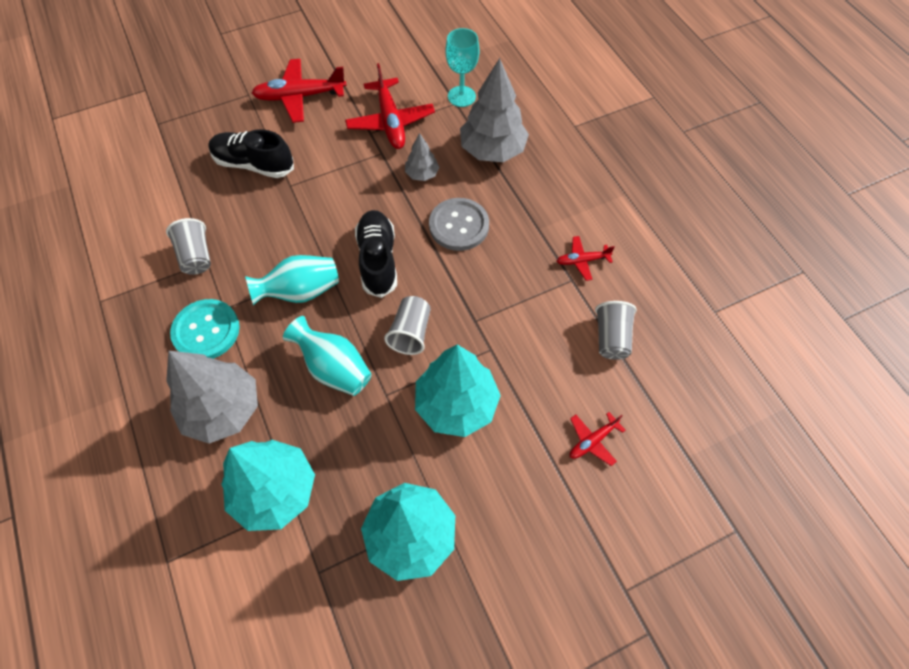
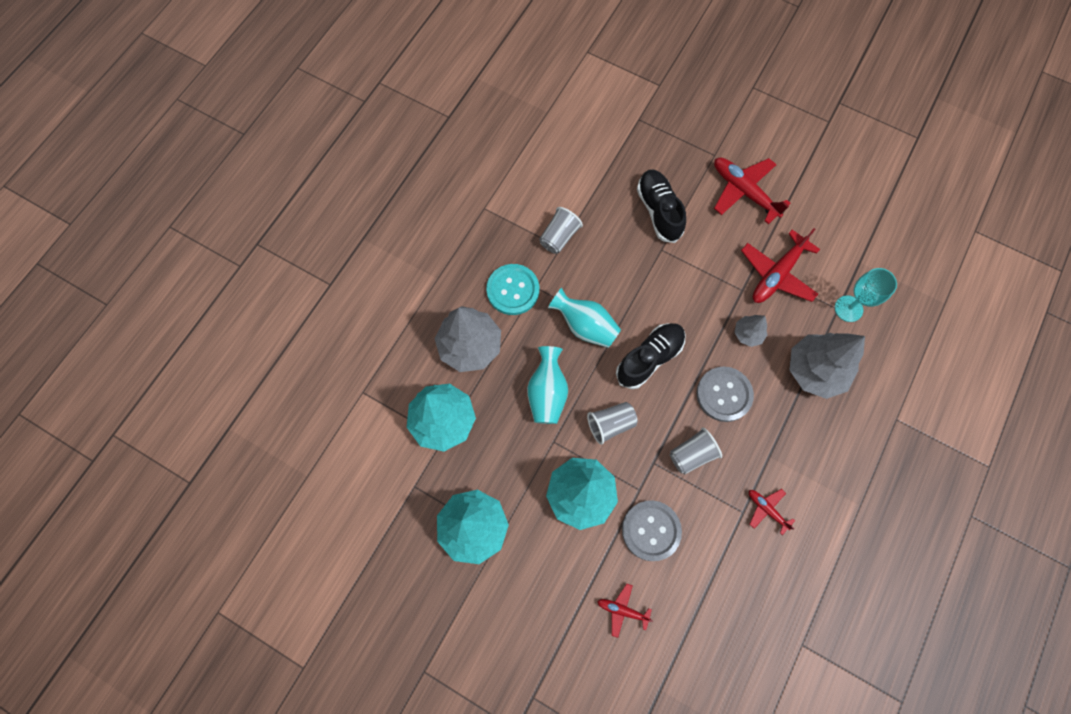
camera: 55 degrees right, 10 degrees up
grey cup [595,301,637,360] -> grey cup moved to [670,427,722,475]
none -> grey button [622,500,682,561]

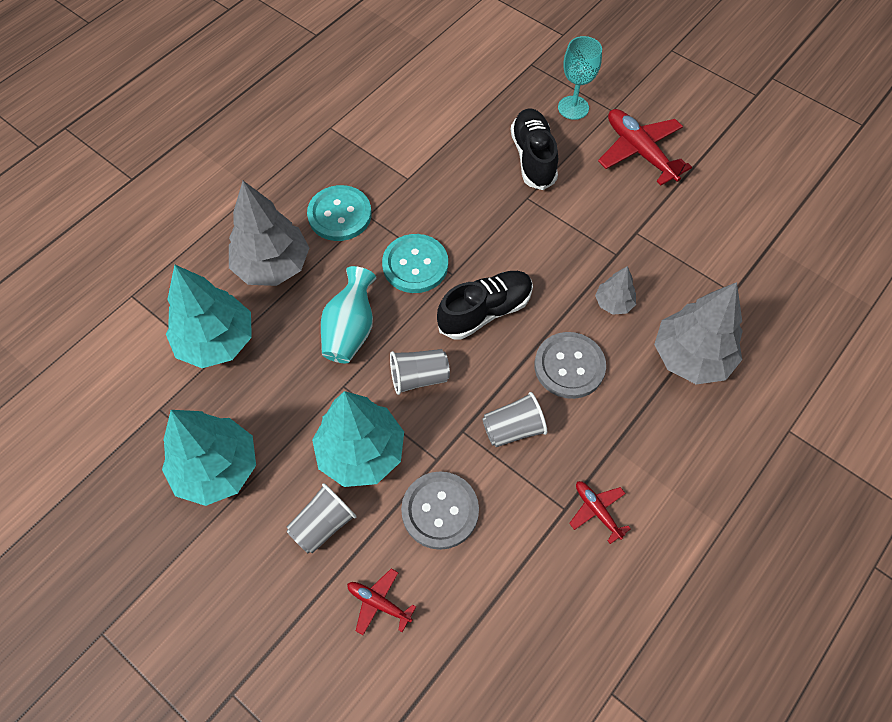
camera: 10 degrees right, 10 degrees down
grey cup [539,207,583,254] -> grey cup moved to [287,483,356,553]
turquoise vase [548,288,621,348] -> turquoise button [382,234,448,293]
red plane [741,228,820,303] -> none
turquoise goblet [835,268,897,322] -> turquoise goblet moved to [558,36,602,120]

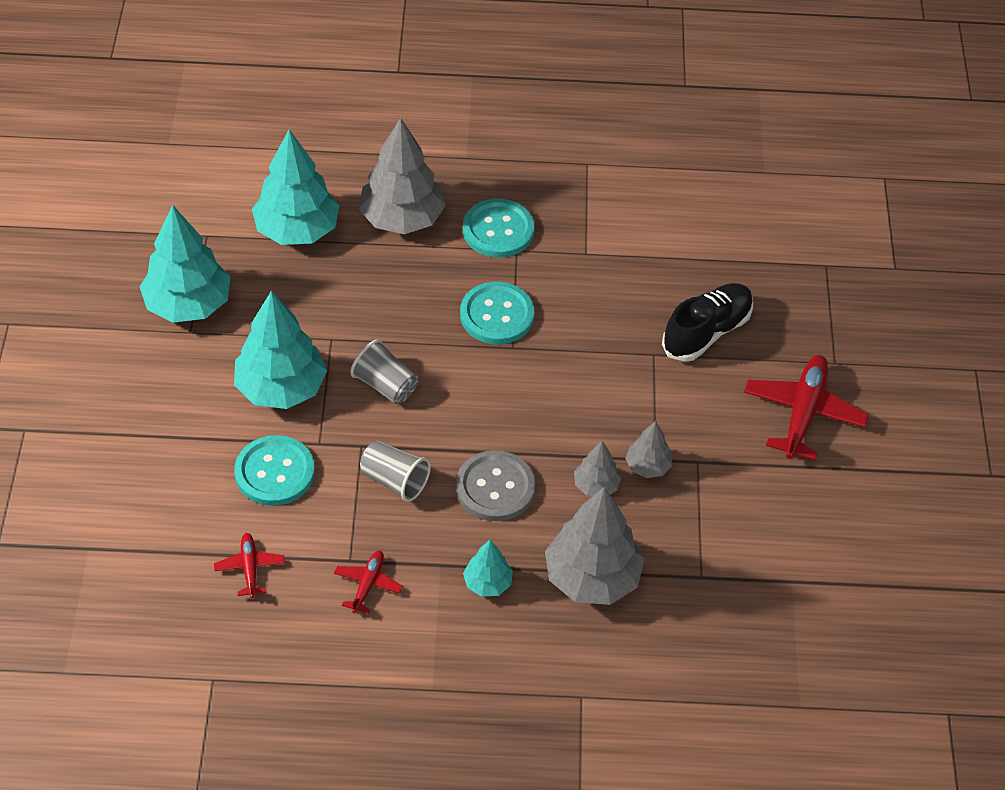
camera: 50 degrees right, 10 degrees down
grey cup [287,483,356,553] -> none
turquoise vase [321,266,376,363] -> none
red plane [347,568,416,635] -> red plane moved to [214,533,285,598]
grey button [401,471,479,550] -> turquoise button [234,435,315,506]
black shoe [437,271,533,340] -> none
turquoise goblet [558,36,602,120] -> none
none -> turquoise tree [463,540,513,597]
none -> grey tree [625,421,673,478]

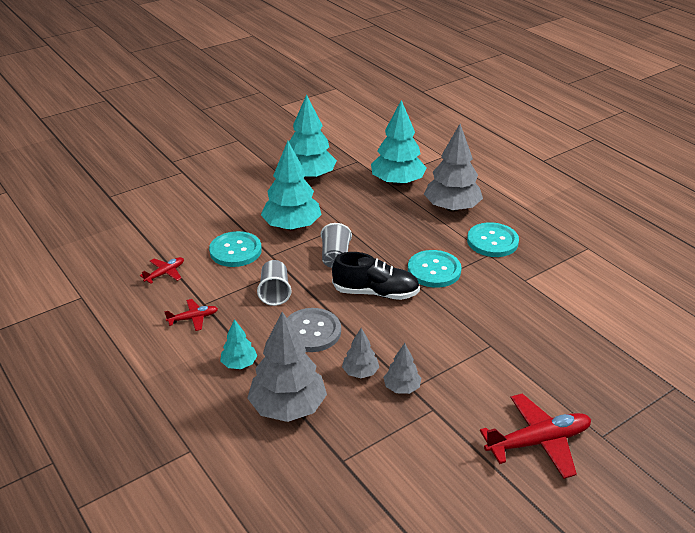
camera: 55 degrees right, 15 degrees down
black shoe [662,283,753,362] -> black shoe moved to [332,252,420,300]

